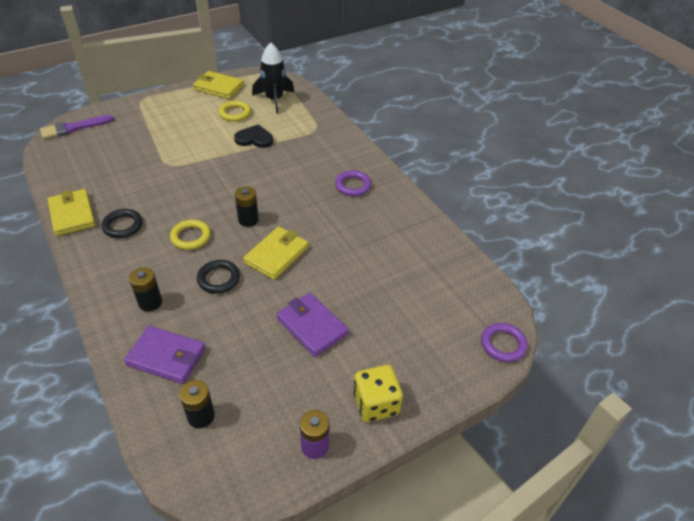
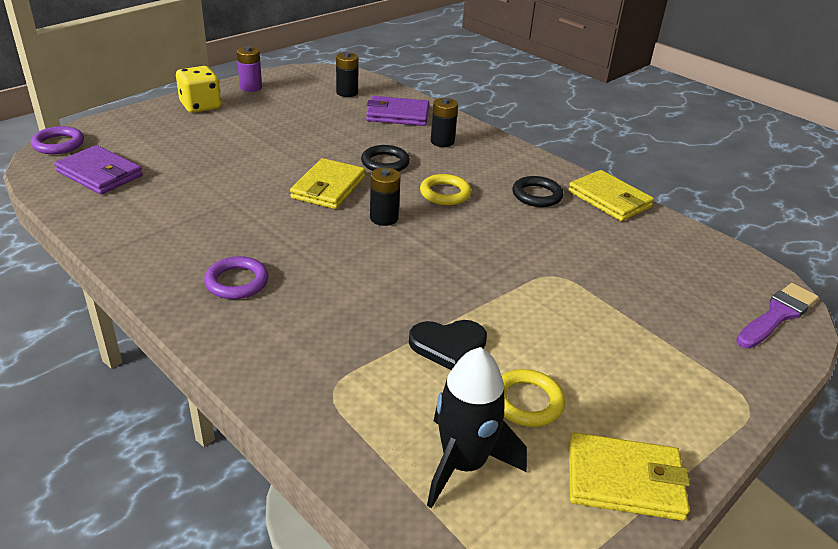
camera: 165 degrees right, 10 degrees down
purple wallet [277,293,349,357] -> purple wallet moved to [54,145,143,194]

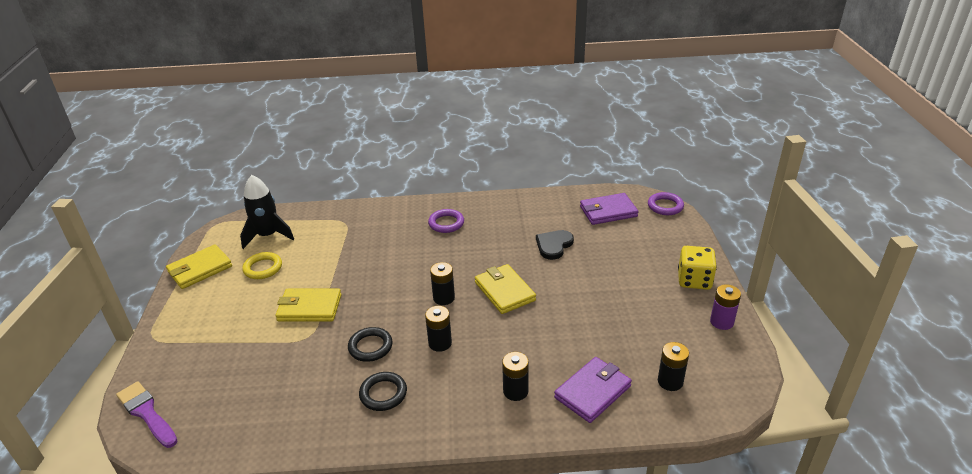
camera: 135 degrees right, 0 degrees up
black ring [361,145,410,172] -> black ring moved to [348,327,393,362]
black heart [409,320,487,370] -> black heart moved to [536,230,574,260]
yellow ring [420,174,471,205] -> black battery [425,306,452,352]
yellow wallet [568,170,654,221] -> yellow wallet moved to [275,289,341,322]
purple brush [736,283,819,349] -> purple brush turned 135 degrees clockwise [116,381,177,448]

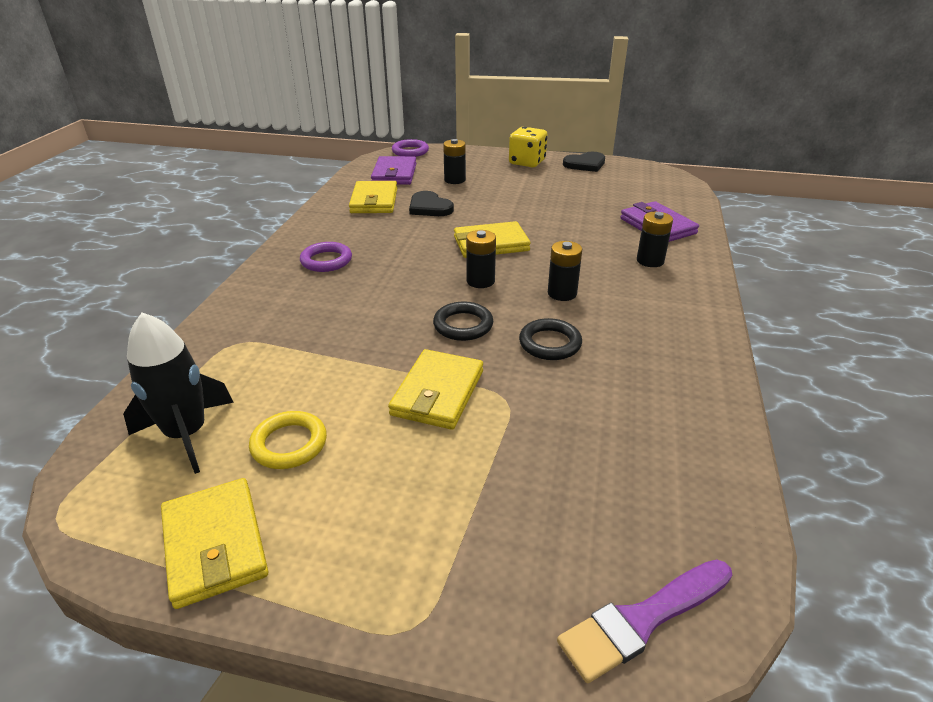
camera: 75 degrees left, 0 degrees up
black ring [359,372,407,411] -> black ring moved to [433,301,493,341]
black battery [658,342,689,391] -> black battery moved to [443,139,466,184]
purple battery [710,284,741,330] -> black heart [563,152,605,172]
none -> yellow wallet [349,181,397,213]

